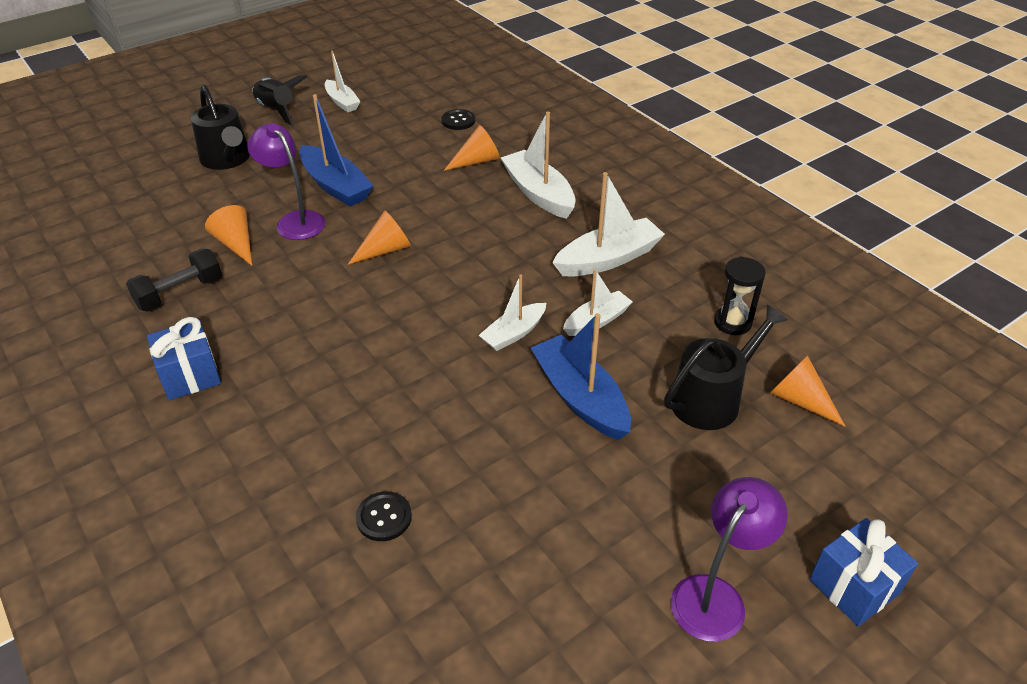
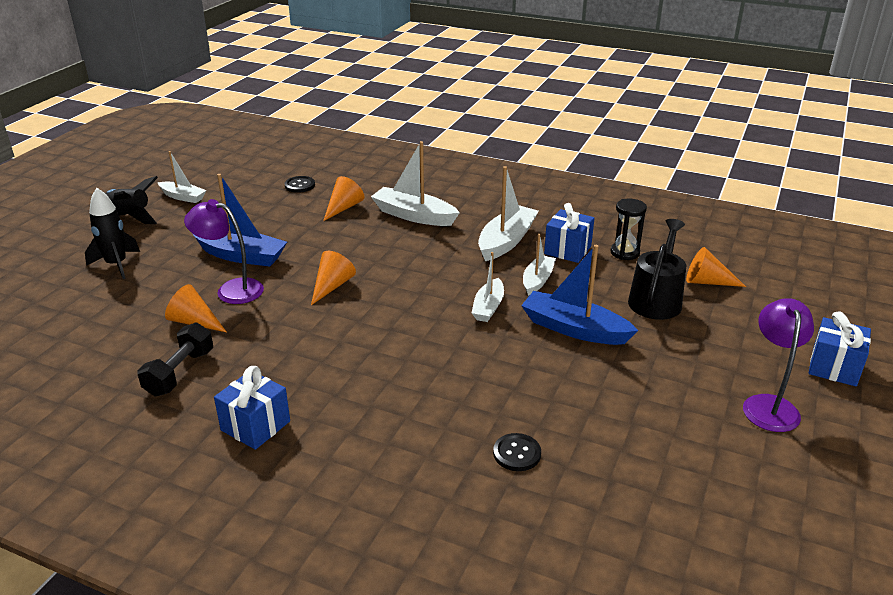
camera: 30 degrees left, 10 degrees down
black watering can [191,85,250,170] -> black rocket [85,188,140,279]
none -> blue gift [544,203,594,263]

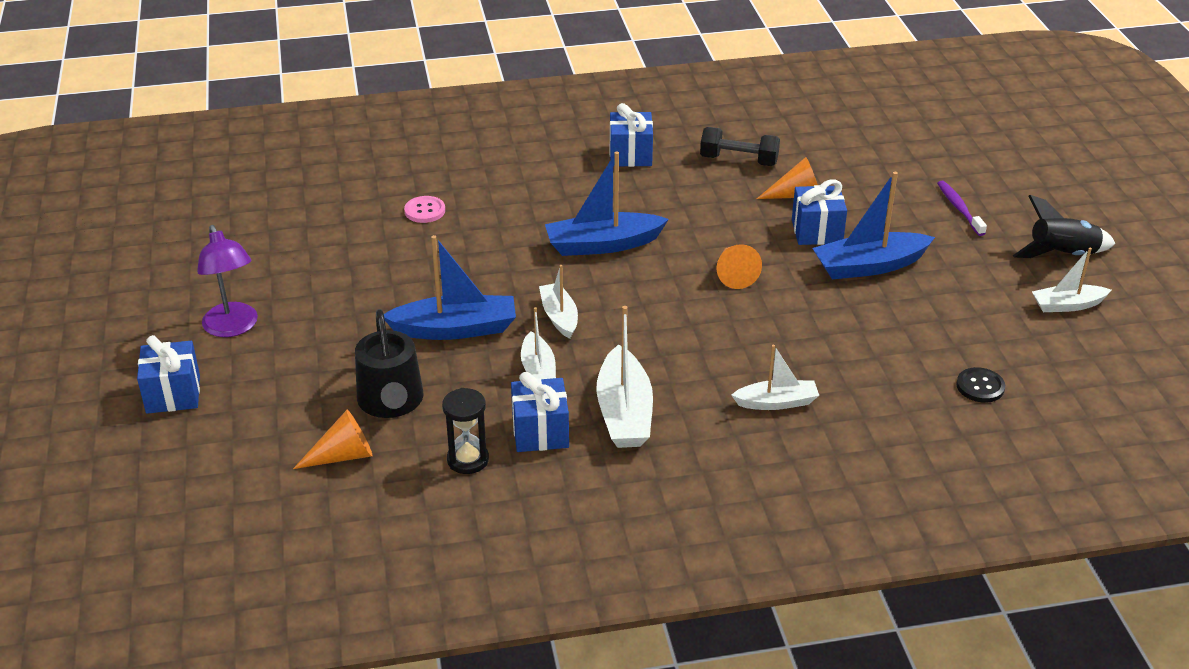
camera: 145 degrees right, 5 degrees up
black rocket [85,188,140,279] -> purple toothbrush [937,180,987,236]
black dumbbell [137,322,213,396] -> black dumbbell turned 60 degrees counterclockwise [700,127,780,166]
purple lamp [184,199,264,304] -> blue gift [792,180,847,245]
orange cone [323,176,364,221] -> none
white boat [371,141,460,226] -> white boat [731,345,819,410], size x0.62
black button [493,433,541,471] -> pink button [404,196,445,223]
none -> blue boat [545,152,669,256]

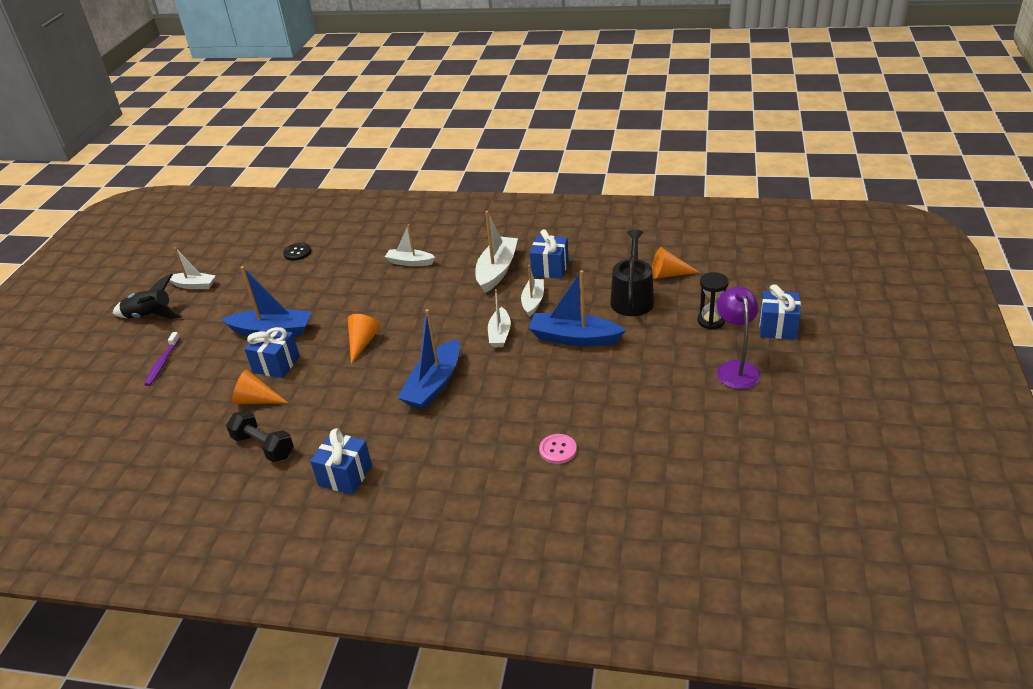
camera: 155 degrees left, 0 degrees up
black hourglass [442,388,489,474] -> black hourglass moved to [697,272,729,330]
blue boat [545,152,669,256] -> blue boat turned 105 degrees clockwise [398,309,460,410]

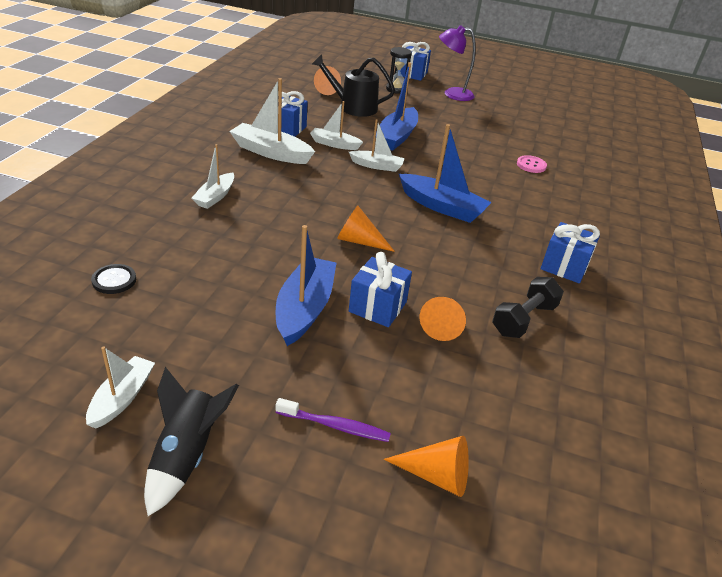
camera: 90 degrees left, 0 degrees up
none -> orange cone [384,436,469,497]

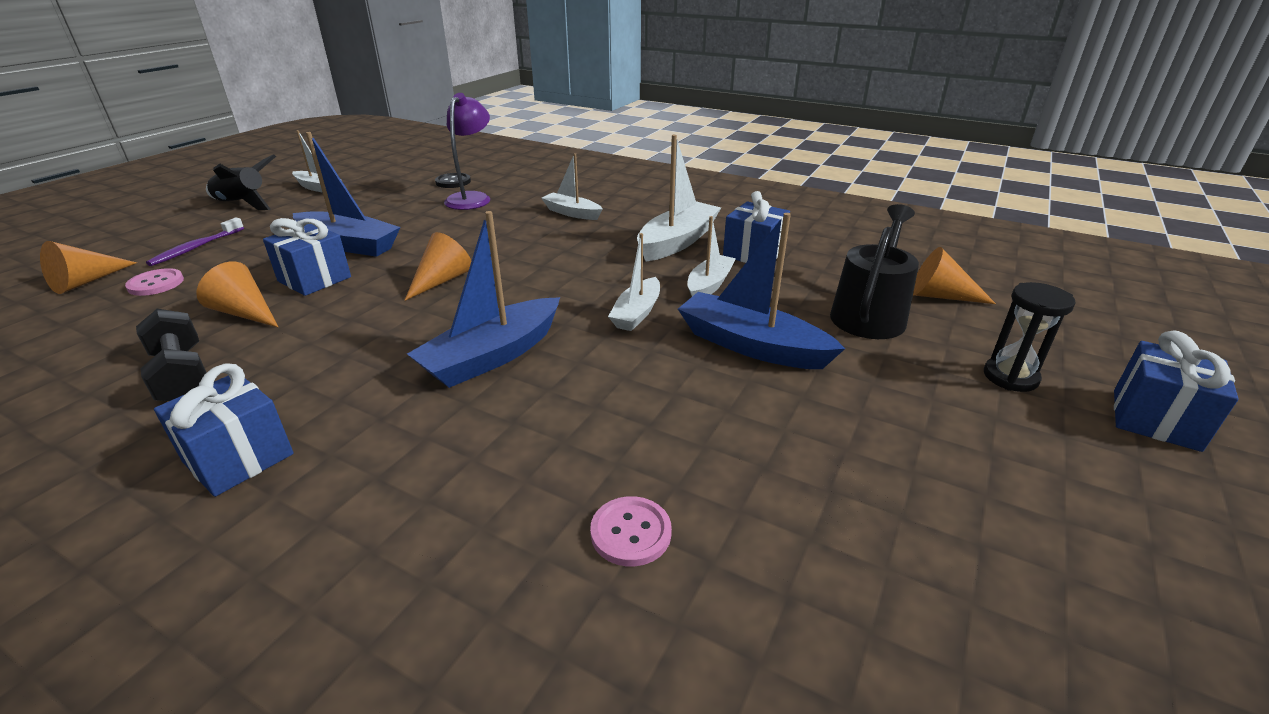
camera: 105 degrees right, 5 degrees down
purple lamp [439,25,476,101] -> purple lamp moved to [444,93,490,210]
none -> pink button [125,268,184,296]

